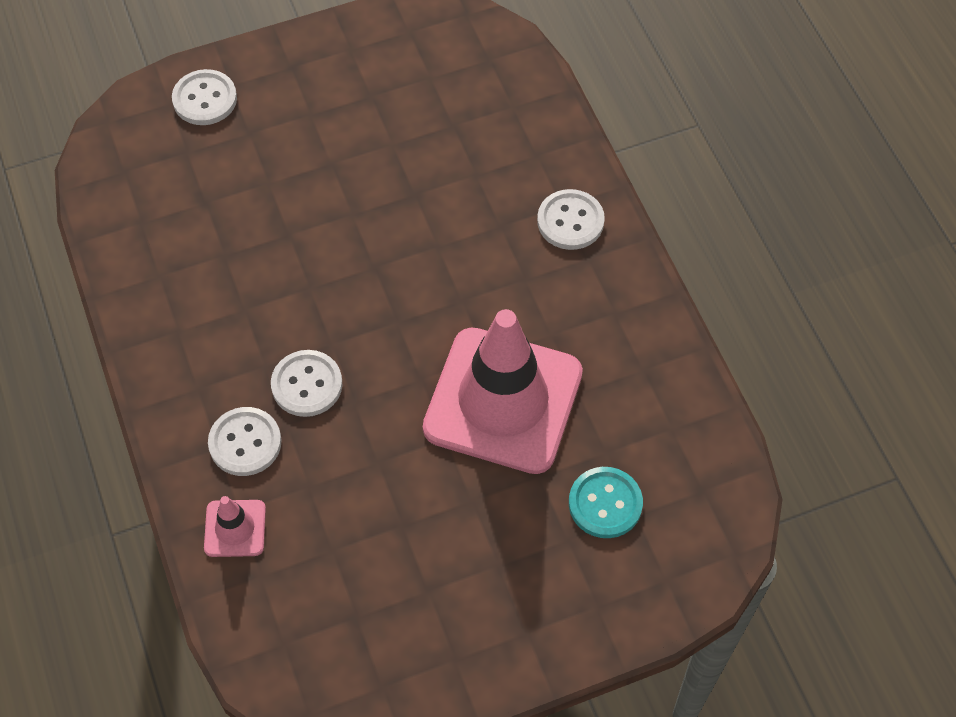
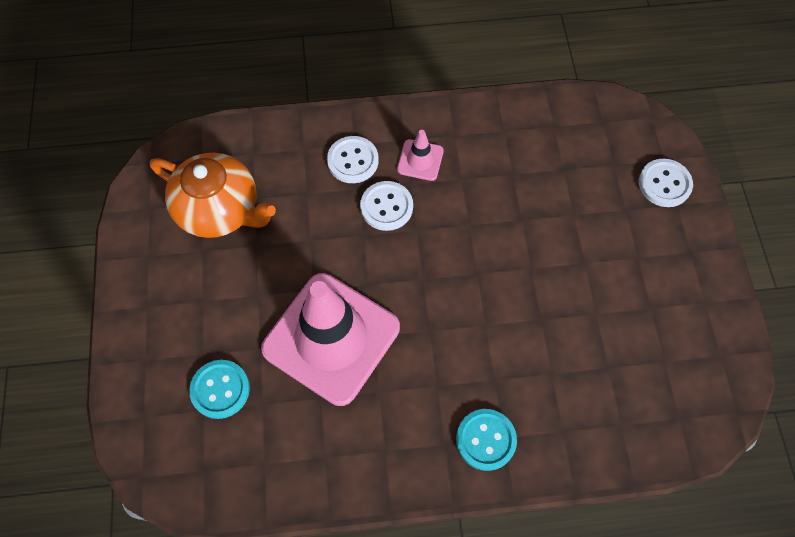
camera: 105 degrees right, 5 degrees up
pink traffic cone [204,496,266,557] -> pink traffic cone moved to [397,130,444,181]
white button [537,189,605,250] -> turquoise button [456,409,517,471]
none -> orange teapot [150,153,276,238]

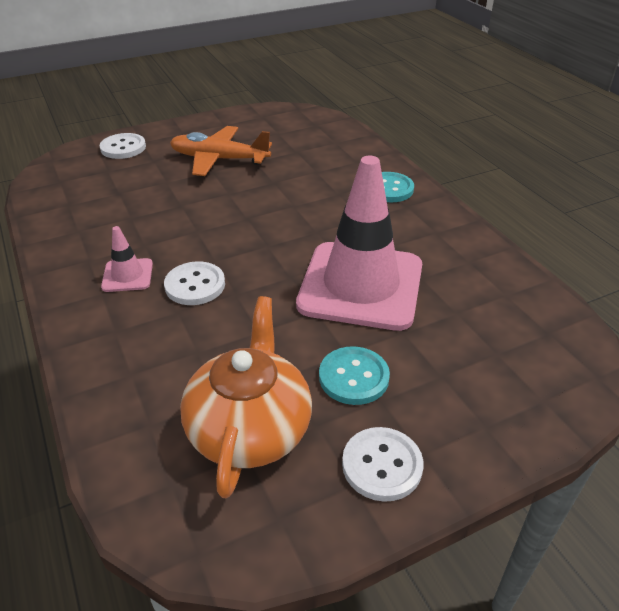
camera: 110 degrees left, 25 degrees down
turquoise button [189,360,250,419] -> turquoise button moved to [319,346,390,405]
white button [327,136,379,183] -> white button moved to [342,427,423,502]
none -> orange plane [170,126,272,176]

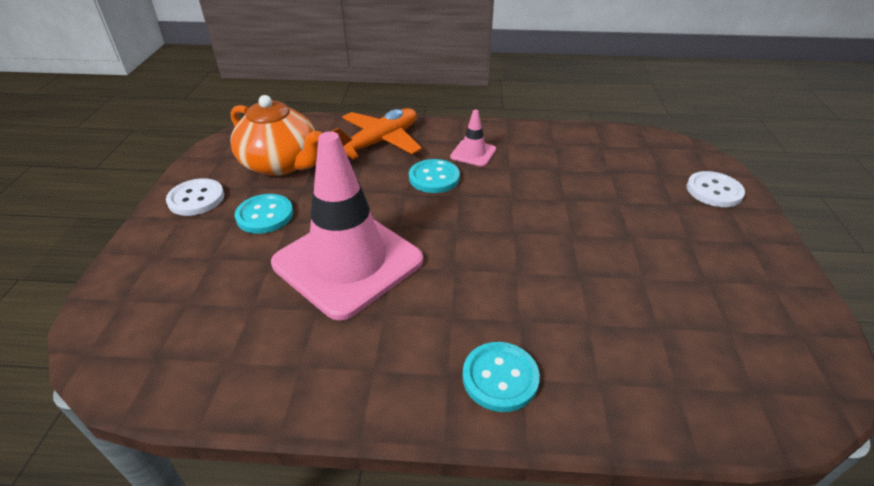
camera: 120 degrees right, 0 degrees up
white button [164,261,225,305] -> turquoise button [409,159,460,193]
orange plane [170,126,272,176] -> orange plane moved to [331,108,422,160]

